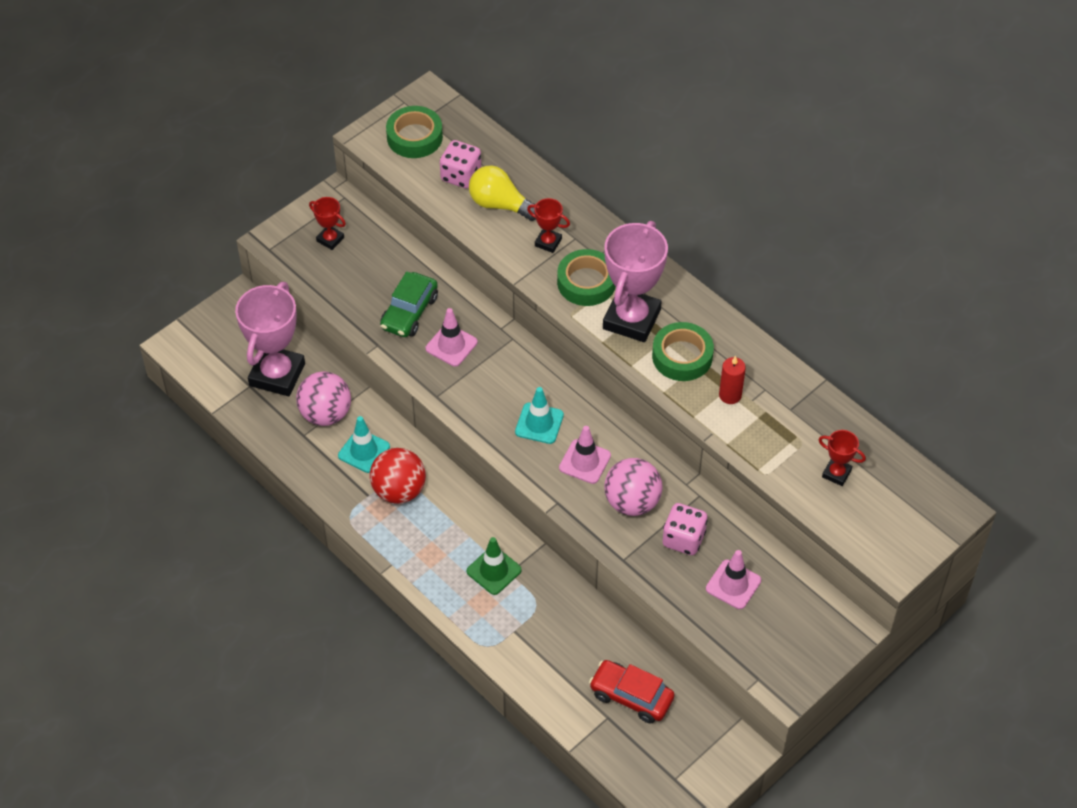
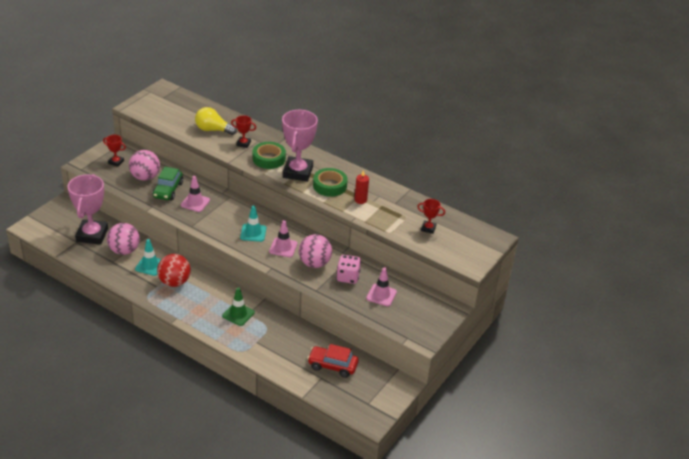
camera: 15 degrees left, 15 degrees down
green tape [386,106,443,158] -> none
pink dice [440,140,481,188] -> none
none -> pink ball [129,150,160,181]

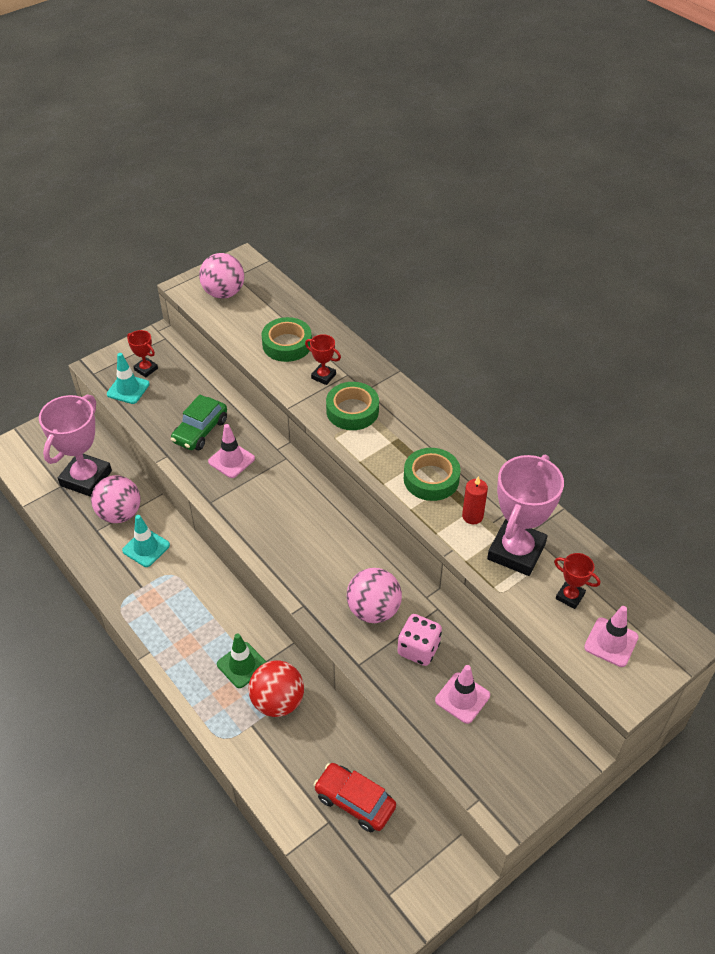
camera: 20 degrees right, 10 degrees up
pink ball [129,150,160,181] -> pink ball moved to [199,253,244,299]
red ball [157,254,191,287] -> red ball moved to [248,661,304,717]
yellow light bulb [195,107,237,135] -> green tape [262,317,312,362]
turquoise traffic cone [240,206,266,242] -> turquoise traffic cone moved to [107,353,150,404]
pink traffic cone [269,220,298,257] -> pink traffic cone moved to [584,606,639,667]
pink trophy [282,110,318,182] -> pink trophy moved to [487,455,564,576]

